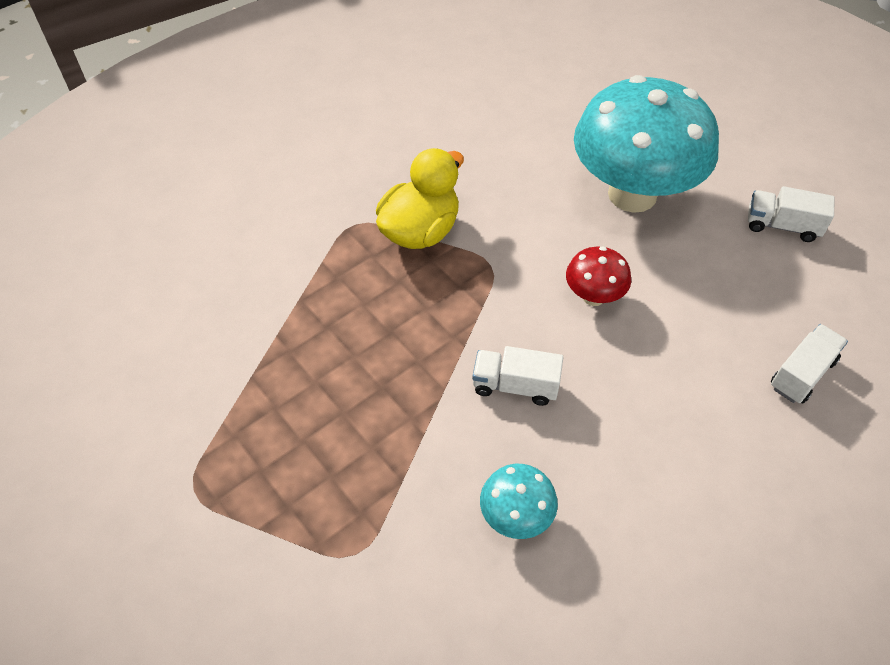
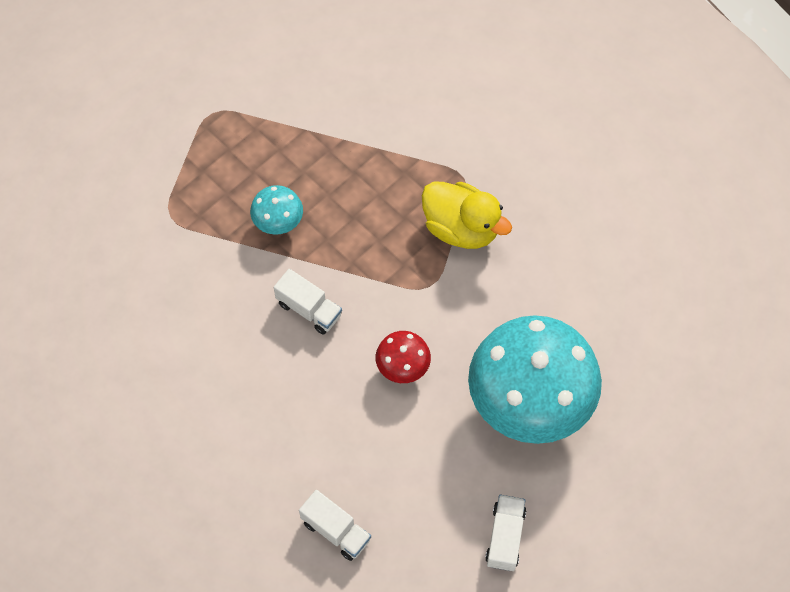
camera: 85 degrees right, 10 degrees up
white truck [472,346,563,406] -> white truck turned 120 degrees clockwise [274,269,342,334]
turquoise mushroom [480,464,558,539] -> turquoise mushroom moved to [250,185,303,235]

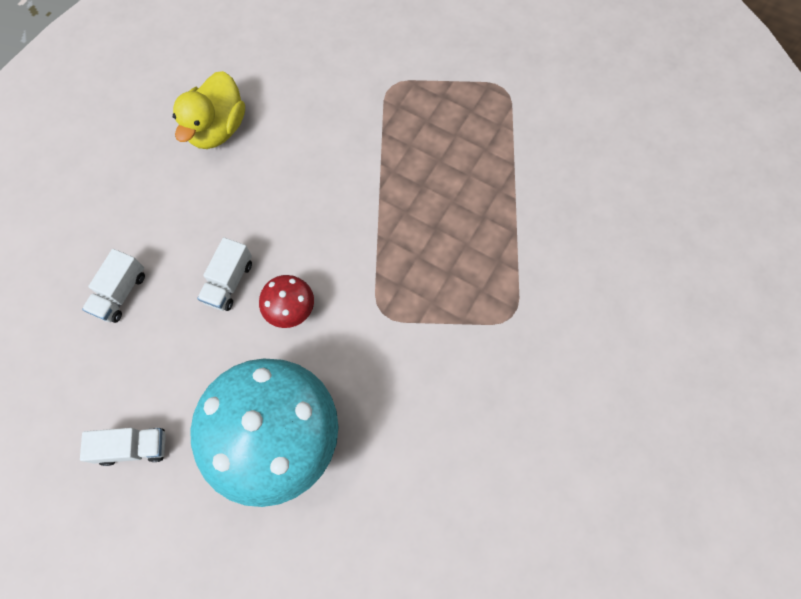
camera: 75 degrees right, 5 degrees up
turquoise mushroom [250,185,303,235] -> none
white truck [274,269,342,334] -> white truck moved to [197,237,252,311]
yellow duck [422,181,512,249] -> yellow duck moved to [173,71,245,149]

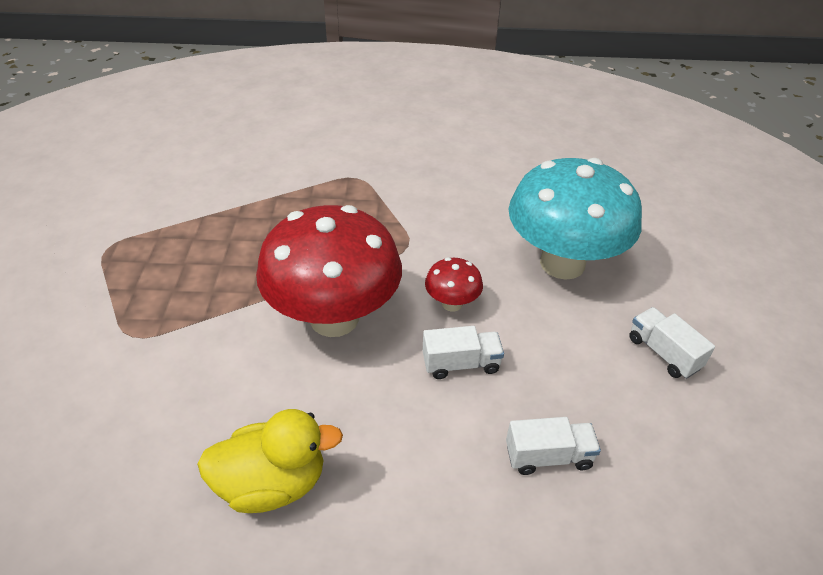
camera: 120 degrees left, 25 degrees down
none -> red mushroom [256,205,402,337]

